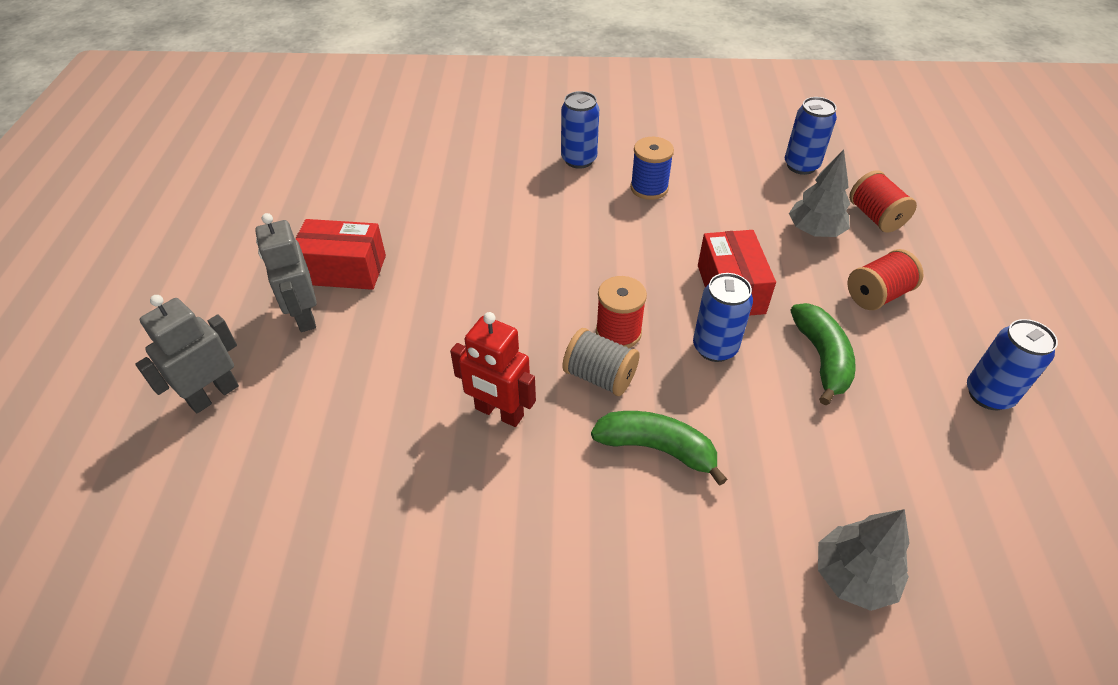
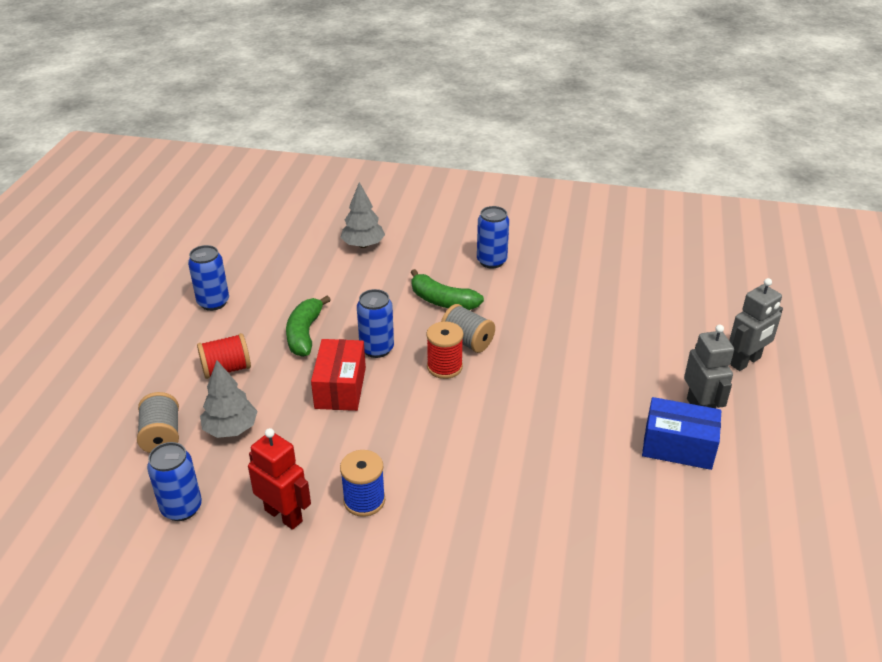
camera: 170 degrees left, 10 degrees down
red box [295,219,386,290] -> blue box [642,397,721,470]
red robot [450,312,536,427] -> red robot moved to [248,428,311,530]
blue can [561,91,599,169] -> blue can moved to [477,206,509,269]
red spool [849,170,917,233] -> grey spool [137,392,179,453]

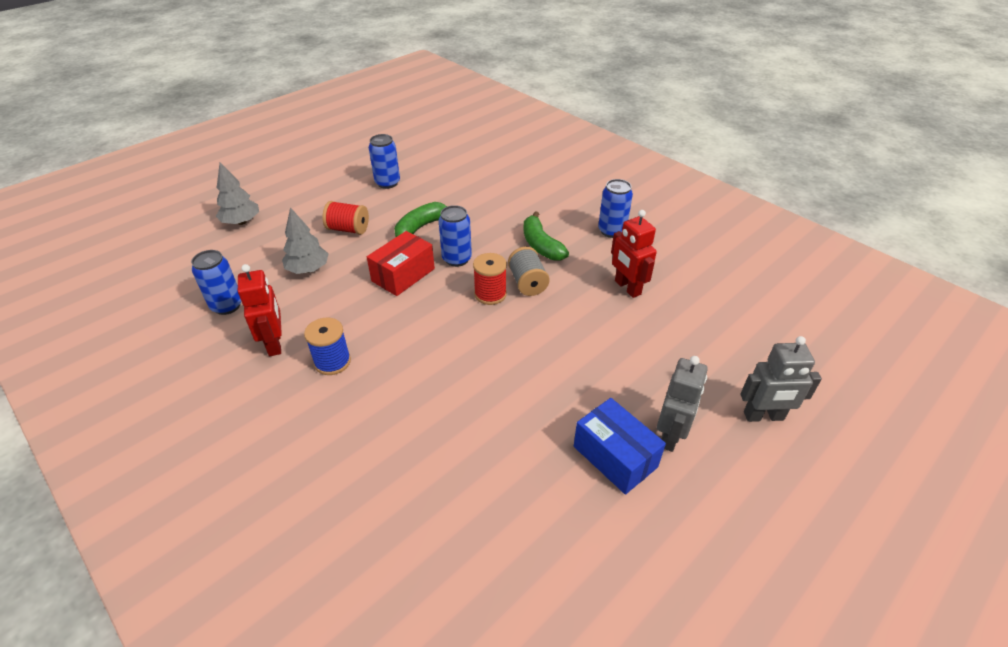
camera: 35 degrees right, 5 degrees up
grey spool [137,392,179,453] -> none
grey tree [340,182,385,248] -> grey tree moved to [216,162,259,225]
none -> red robot [611,210,657,298]

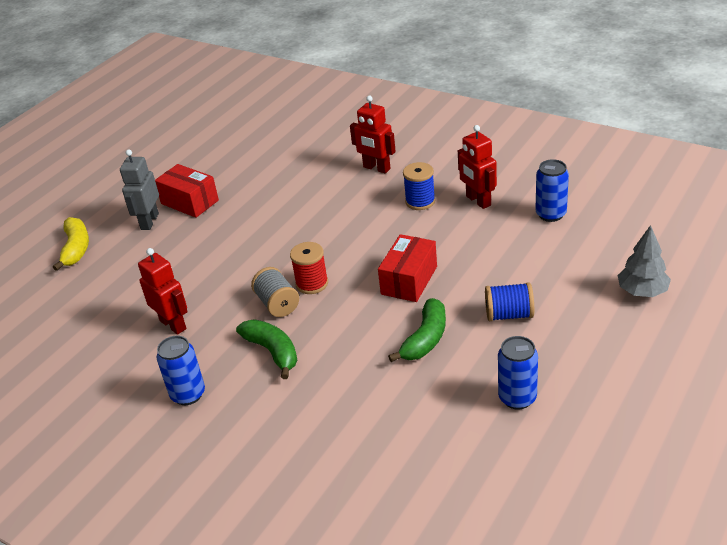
camera: 170 degrees right, 5 degrees down
grey tree [282,207,329,274] -> none
red spool [322,201,369,235] -> blue spool [485,282,534,321]
blue can [439,205,472,267] -> none
blue box [574,398,666,495] -> red box [155,164,219,218]
grey robot [740,336,822,422] -> yellow banana [53,217,89,271]
none -> red robot [350,96,396,173]

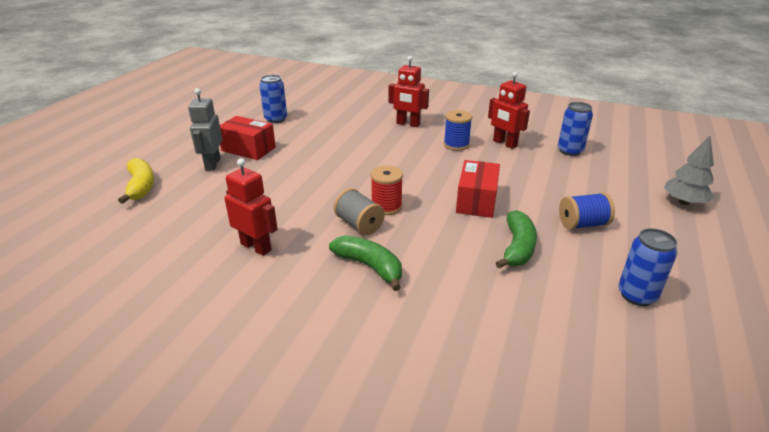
camera: 15 degrees left, 5 degrees down
blue can [156,336,205,405] -> blue can moved to [259,75,287,123]

